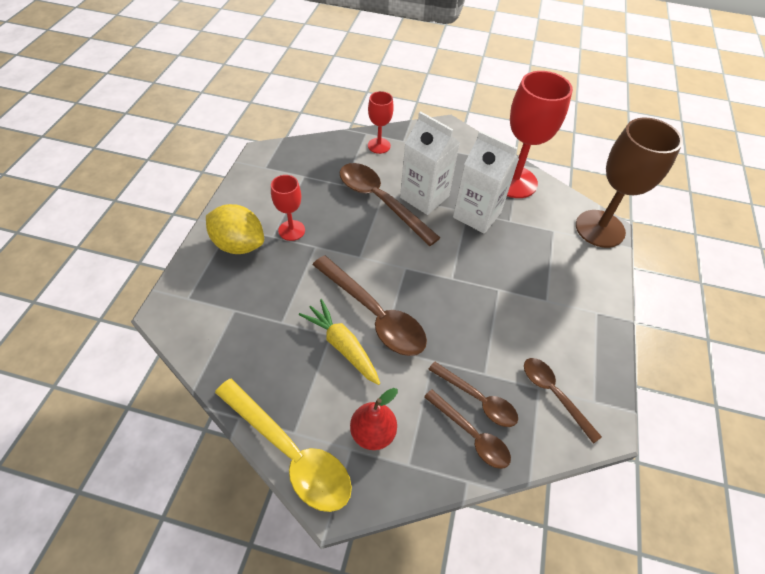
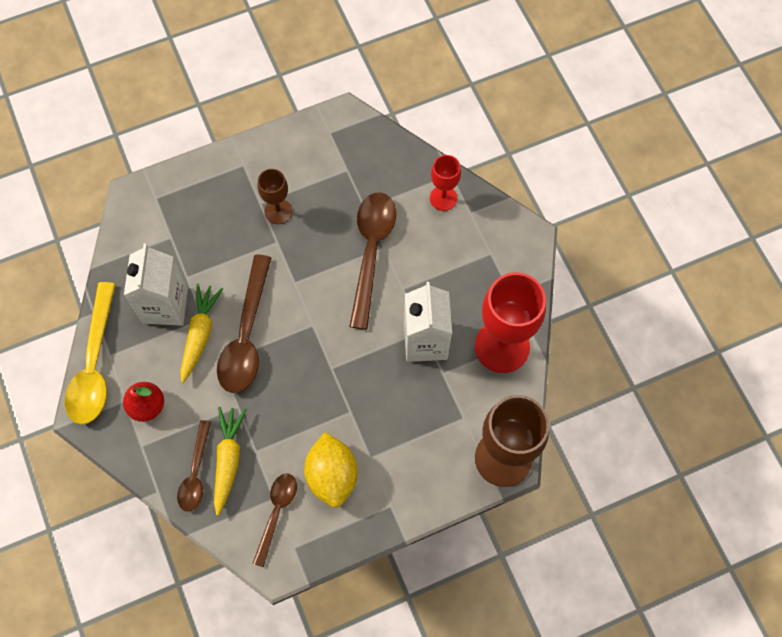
camera: 55 degrees right, 15 degrees up
yellow lemon [206,204,264,254] -> yellow lemon moved to [304,432,358,508]
red goblet [271,175,305,241] -> brown goblet [258,169,292,224]
white carton [400,111,460,215] -> white carton moved to [124,244,188,326]
brown spoon [428,361,518,427] -> yellow carrot [214,407,247,516]

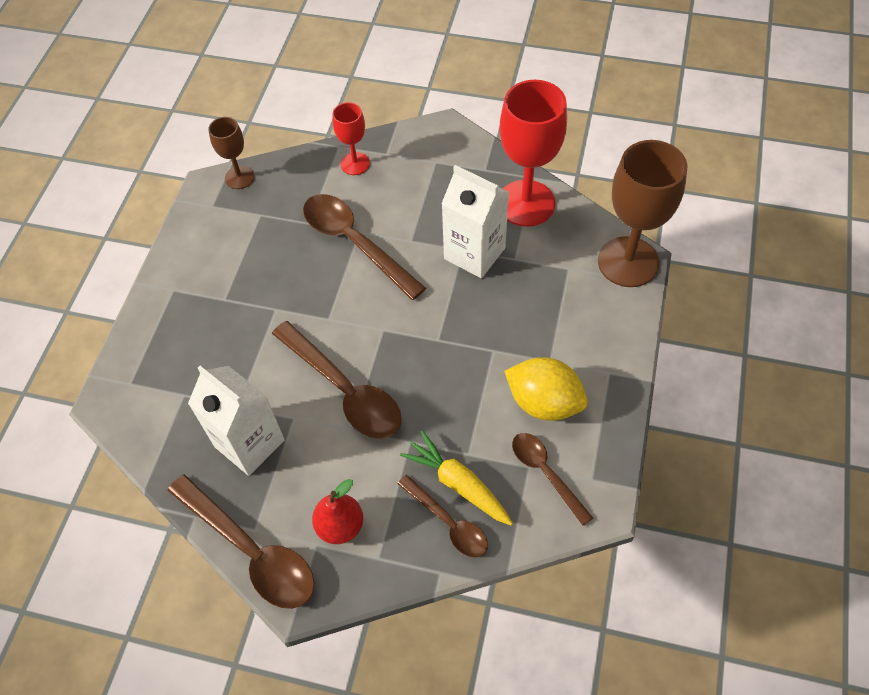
camera: 50 degrees left, 10 degrees down
yellow spoon [65,282,116,424] -> brown spoon [167,474,315,609]
yellow carrot [180,283,223,383] -> none
brown goblet [258,169,292,224] -> brown goblet moved to [208,117,254,189]

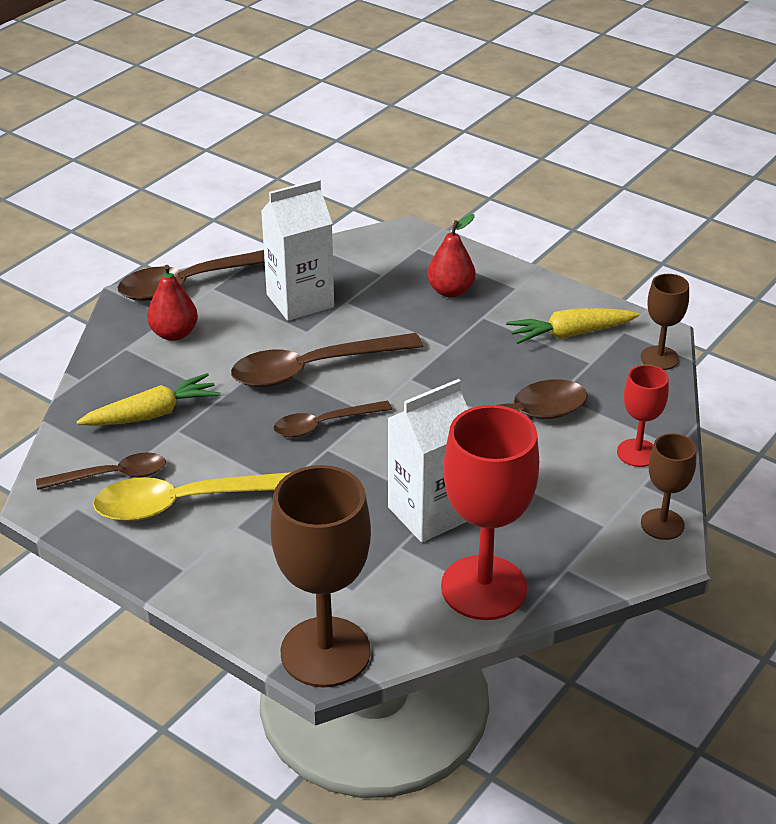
camera: 110 degrees right, 20 degrees down
brown spoon [398,475,488,558] -> brown spoon moved to [273,401,392,438]
yellow lemon [504,357,588,421] -> yellow spoon [93,472,291,522]
none -> red pear [427,214,476,298]
none -> yellow carrot [506,308,639,344]
none -> brown goblet [641,433,696,540]

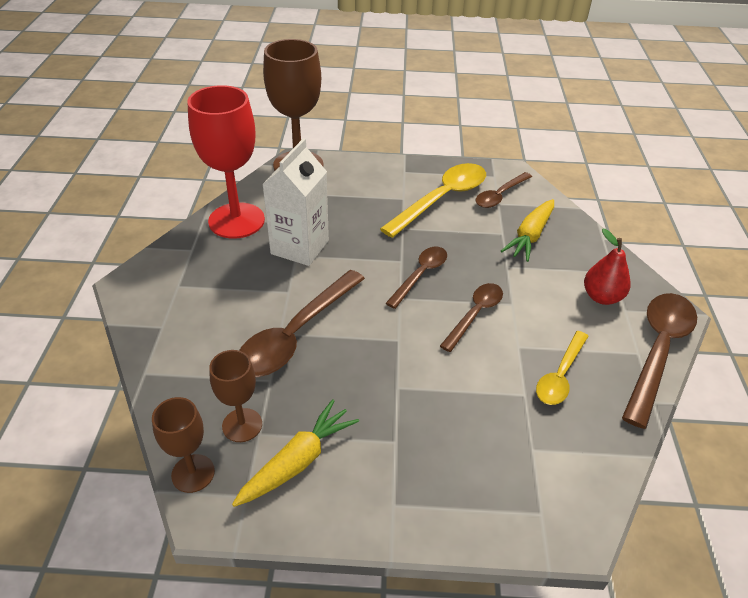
camera: 145 degrees right, 5 degrees up
brown spoon [231,333,423,387] -> brown spoon [440,283,503,352], size x0.60
white carton [261,179,334,321] -> yellow spoon [536,331,589,405]
red pear [427,214,476,298] -> none
red goblet [617,365,669,467] -> none
brown goblet [641,433,696,540] -> brown goblet moved to [209,350,262,442]

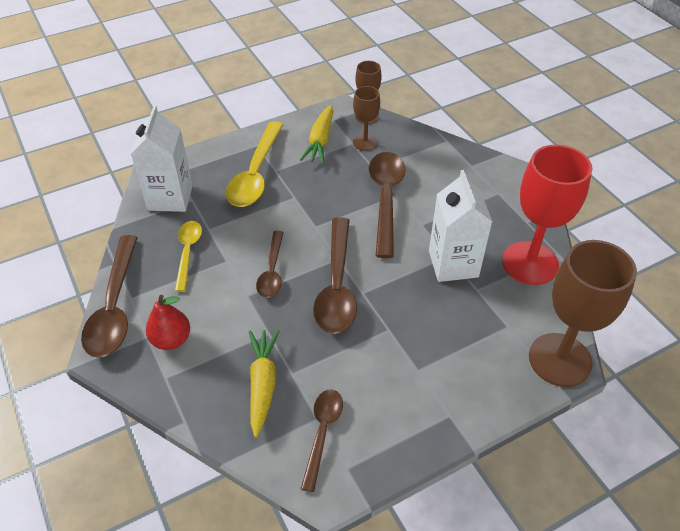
camera: 150 degrees right, 5 degrees up
yellow spoon [380,163,486,238] -> yellow spoon moved to [226,121,283,207]
brown spoon [386,247,447,309] -> brown spoon [313,217,357,334], size x1.68
none -> white carton [131,105,193,212]

